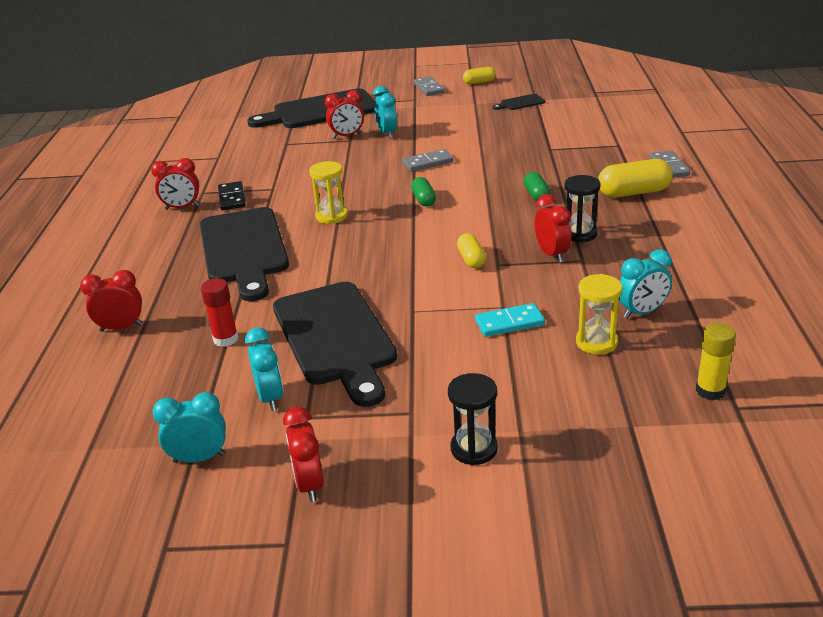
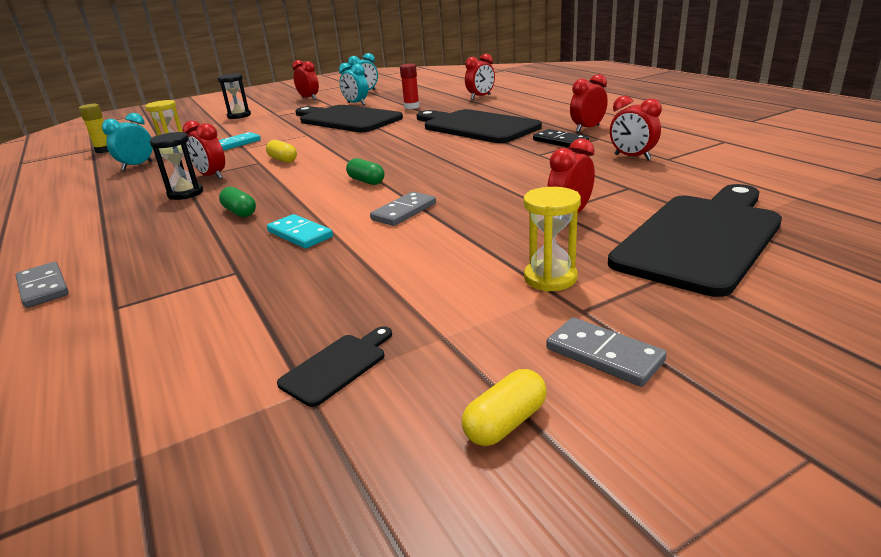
camera: 150 degrees right, 5 degrees down
yellow hourglass [309,161,347,224] -> yellow hourglass moved to [523,187,581,292]
turquoise clock [373,86,397,139] -> none
yellow capsule [598,159,673,197] -> none
none -> turquoise domino [267,214,333,249]
none -> red clock [610,96,662,160]

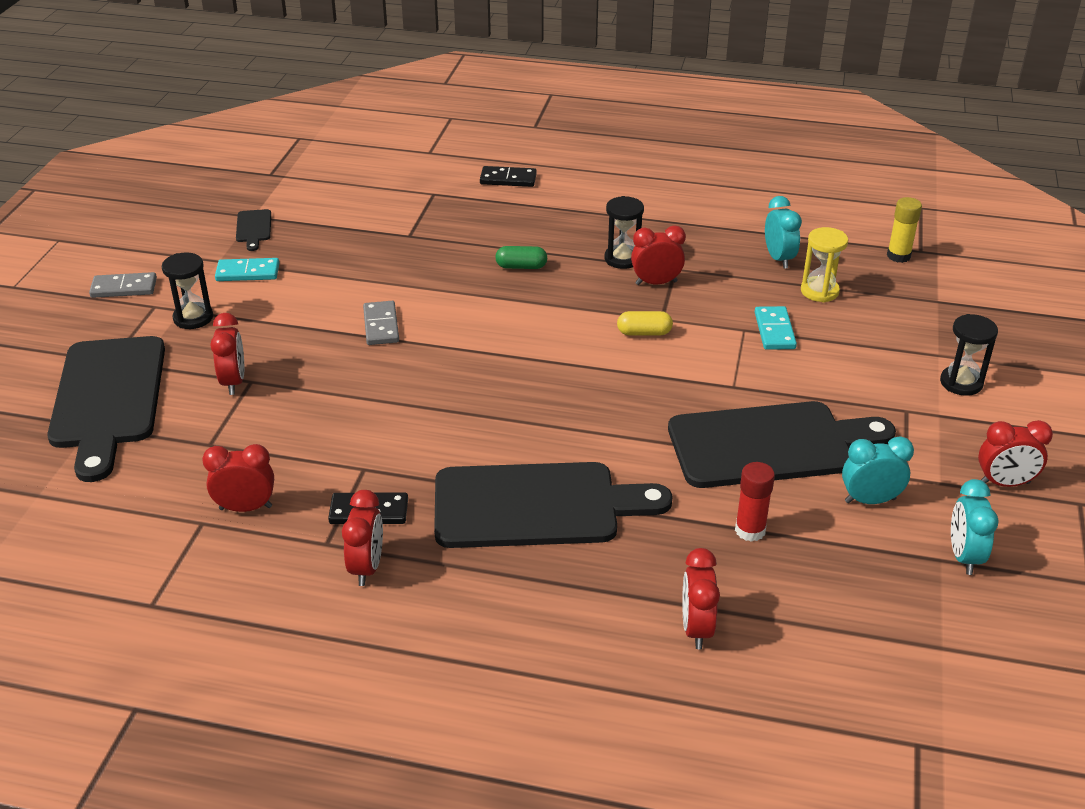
camera: 130 degrees right, 10 degrees up
grey domino [15,262,69,308] -> black domino [480,166,537,187]
turquoise domino [267,214,333,249] -> turquoise domino moved to [215,258,279,281]
green capsule [346,158,384,185] -> none
yellow capsule [462,369,547,446] -> none
yellow hourglass [523,187,581,292] -> black hourglass [162,252,213,329]

